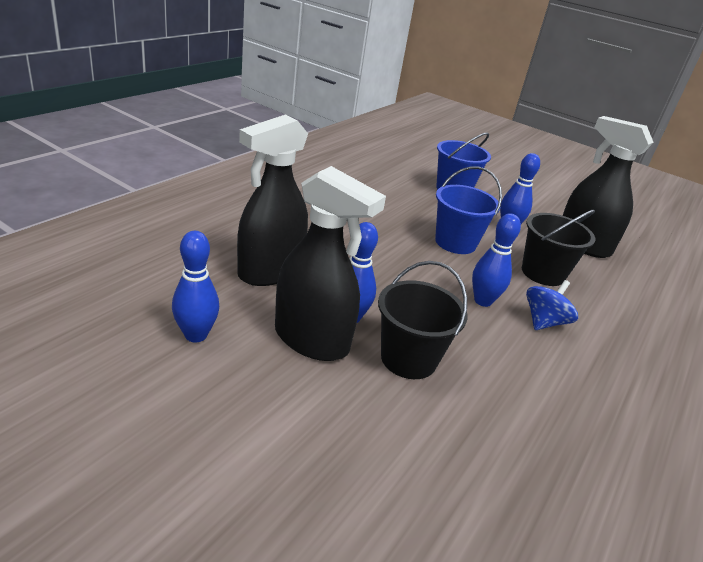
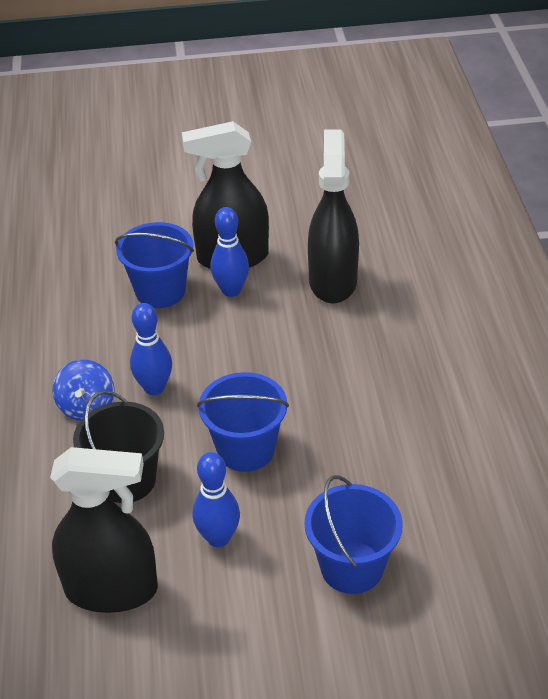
camera: 145 degrees right, 10 degrees up
blue bowling pin [172,231,219,342] -> none
black bucket [378,261,468,379] -> blue bucket [115,222,194,308]

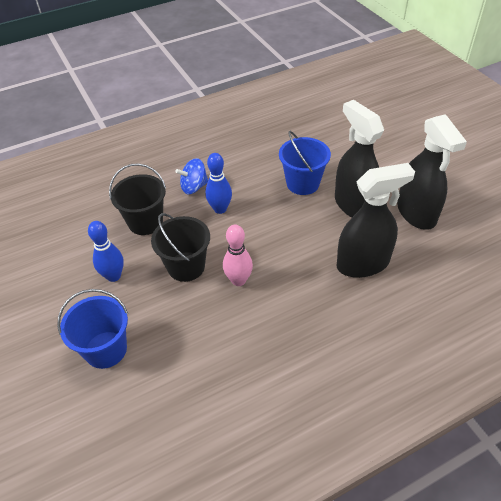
camera: 70 degrees right, 5 degrees up
black spray bottle [50,447,158,613] -> black spray bottle moved to [397,114,467,230]
blue bucket [197,372,289,472] -> black bucket [151,213,210,282]
blue bowling pin [211,207,249,297] -> none
none -> pink bowling pin [223,225,253,286]

